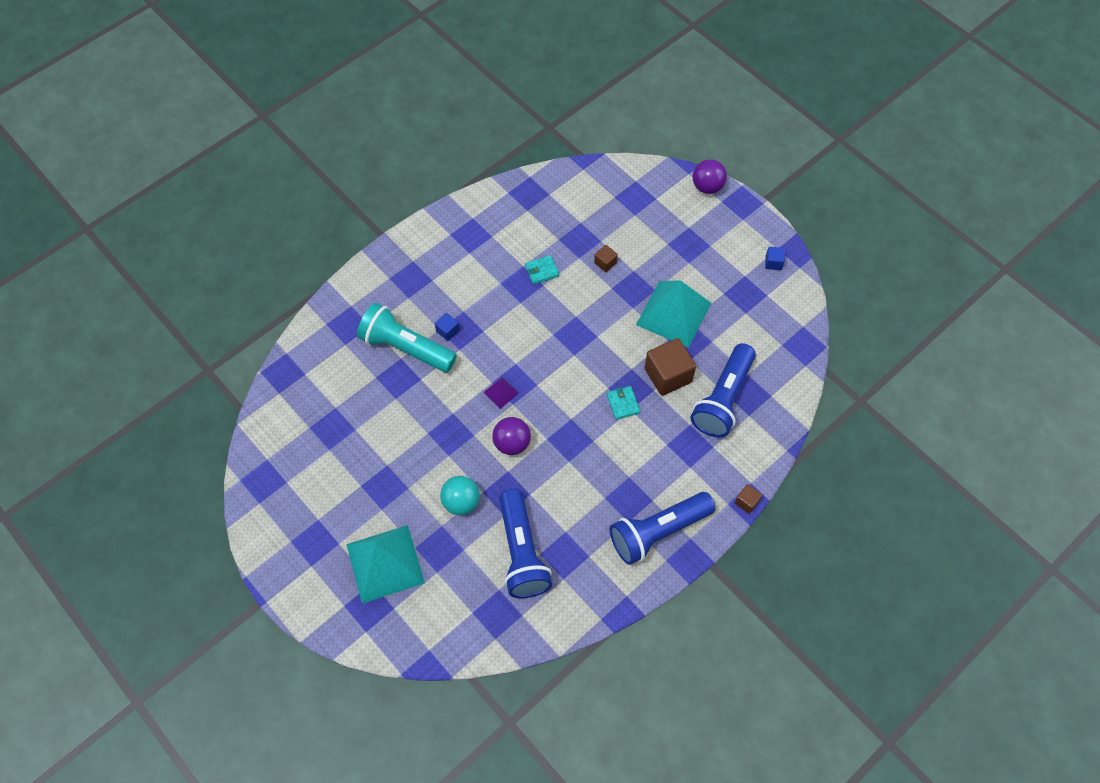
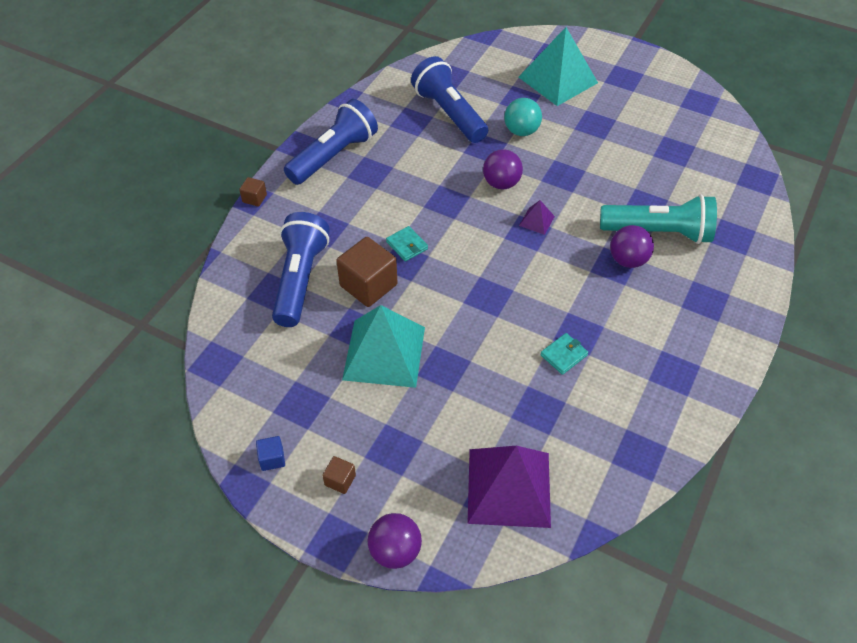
camera: 160 degrees right, 10 degrees down
blue cube [435,313,459,341] -> purple ball [610,225,654,268]
brown cube [594,245,618,272] -> brown cube moved to [322,456,356,494]
none -> purple pyramid [467,446,551,528]

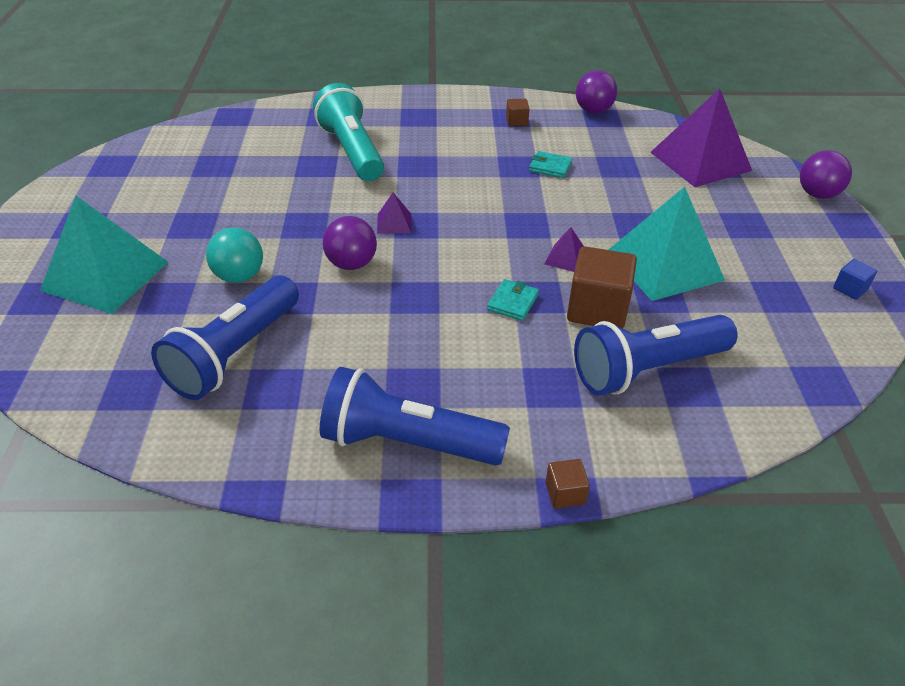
camera: 120 degrees left, 10 degrees down
brown cube [322,456,356,494] -> brown cube moved to [506,99,530,126]
purple ball [610,225,654,268] -> purple ball moved to [576,70,617,113]
none -> purple pyramid [544,227,583,272]

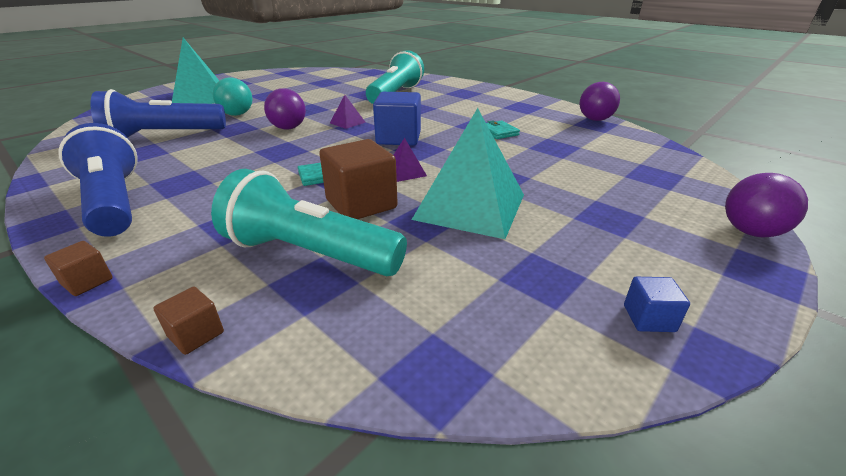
camera: 45 degrees right, 10 degrees down
brown cube [506,99,530,126] -> brown cube moved to [154,287,224,355]
blue flashlight [574,315,738,395] -> turquoise flashlight [211,169,407,276]
purple pyramid [650,88,752,187] -> none
none -> blue cube [373,92,421,146]

